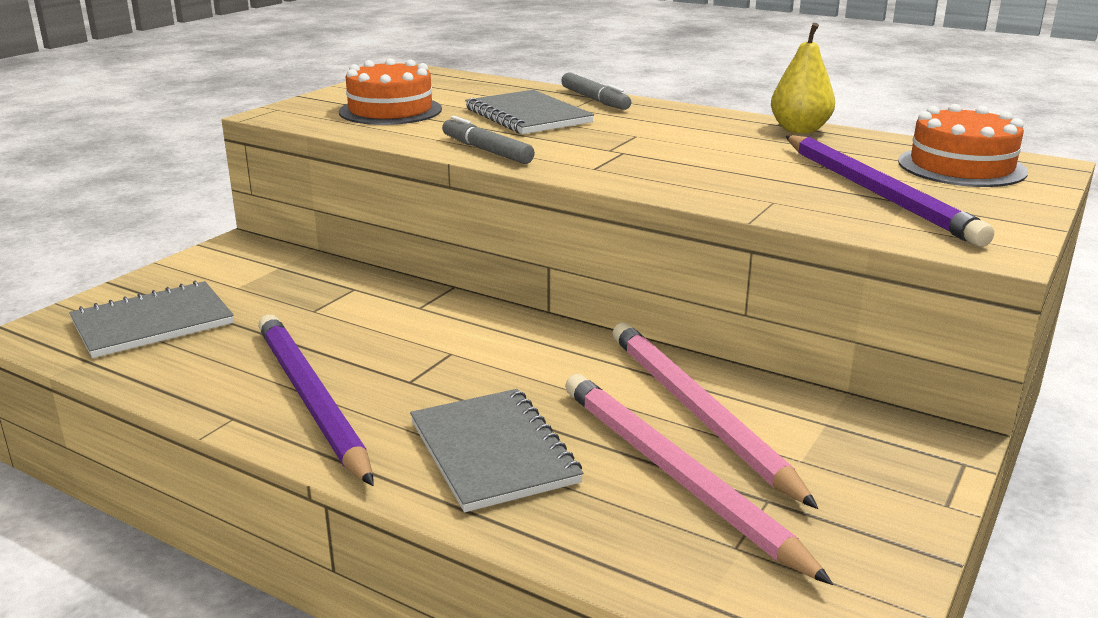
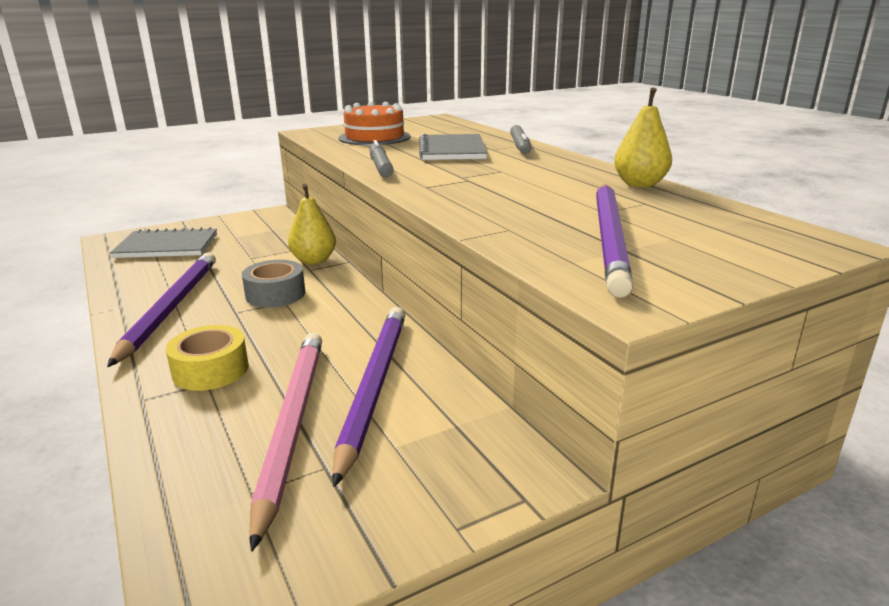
camera: 30 degrees right, 0 degrees up
grey notebook [410,389,583,512] -> yellow tape [166,325,249,391]
pink pencil [612,323,818,509] -> purple pencil [332,307,405,487]
orange cake [898,104,1028,187] -> none
none -> grey tape [242,260,305,308]
none -> yellow pear [288,184,336,264]

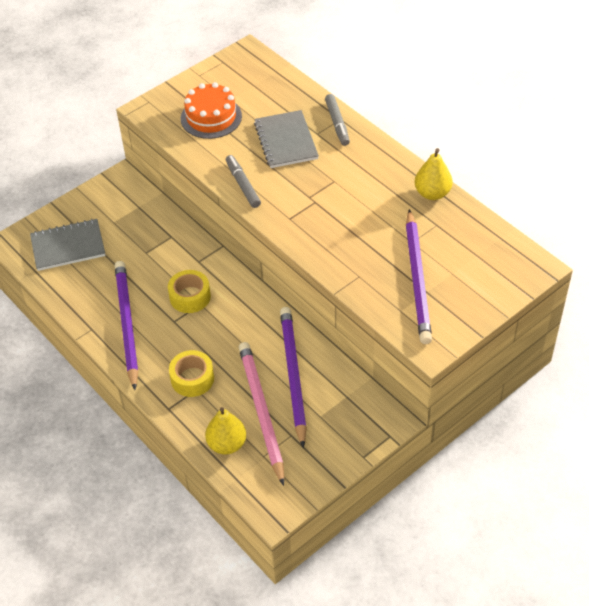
camera: 10 degrees left, 25 degrees up
grey tape [242,260,305,308] -> yellow tape [168,270,211,313]
yellow pear [288,184,336,264] -> yellow pear moved to [205,407,246,454]

